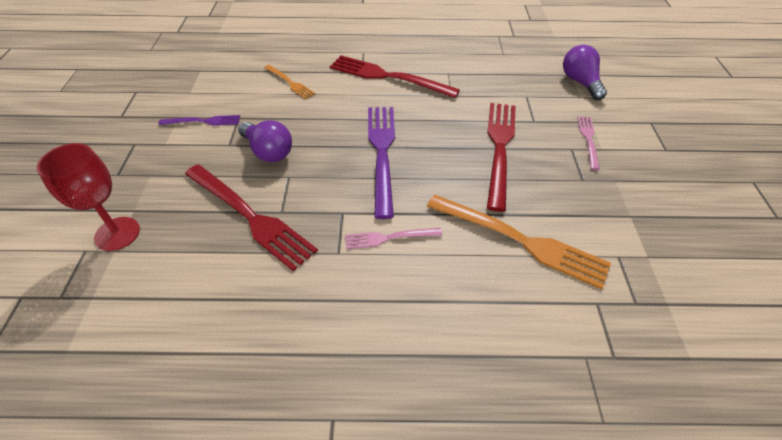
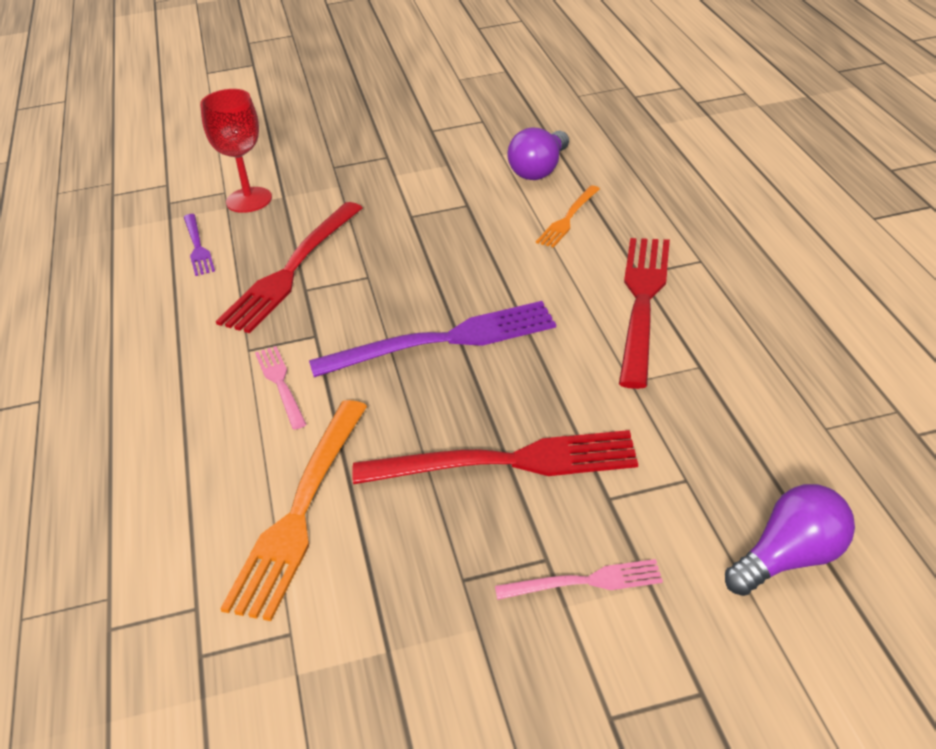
camera: 80 degrees right, 10 degrees down
purple fork [159,115,240,126] -> purple fork moved to [184,214,215,276]
purple light bulb [238,120,292,162] -> purple light bulb moved to [507,127,569,180]

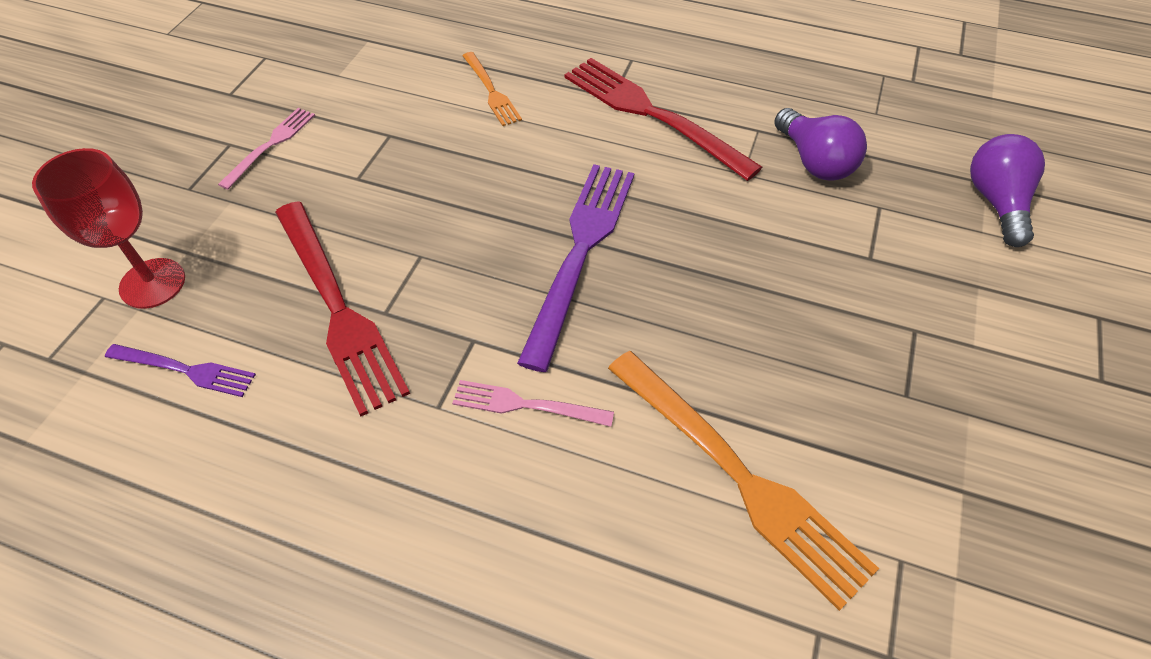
camera: 60 degrees left, 15 degrees up
red fork [352,430,638,484] -> none
pink fork [495,559,663,600] -> pink fork moved to [218,108,315,190]
purple light bulb [507,127,569,180] -> purple light bulb moved to [774,108,867,181]

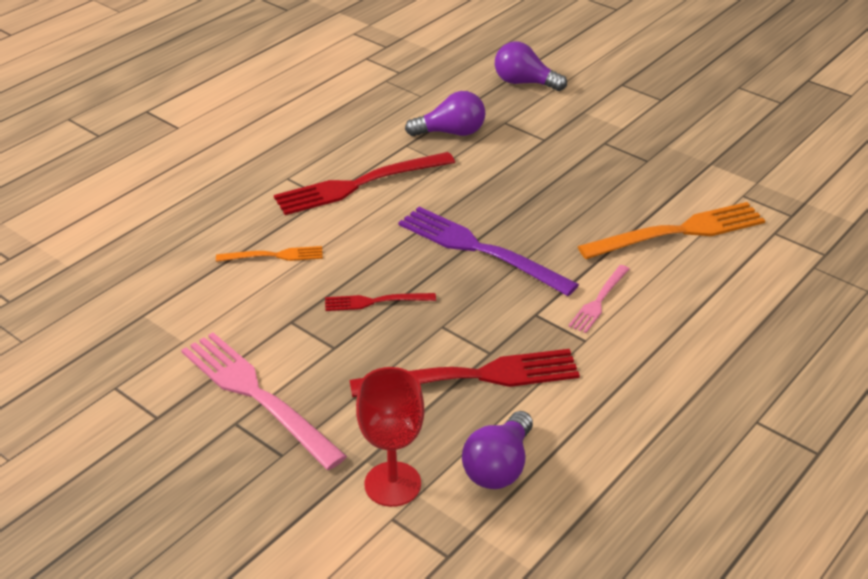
camera: 70 degrees left, 15 degrees down
purple fork [105,344,256,397] -> purple light bulb [462,411,533,489]
pink fork [218,108,315,190] -> pink fork [181,333,347,470], size x1.91
none -> red fork [325,293,436,311]

